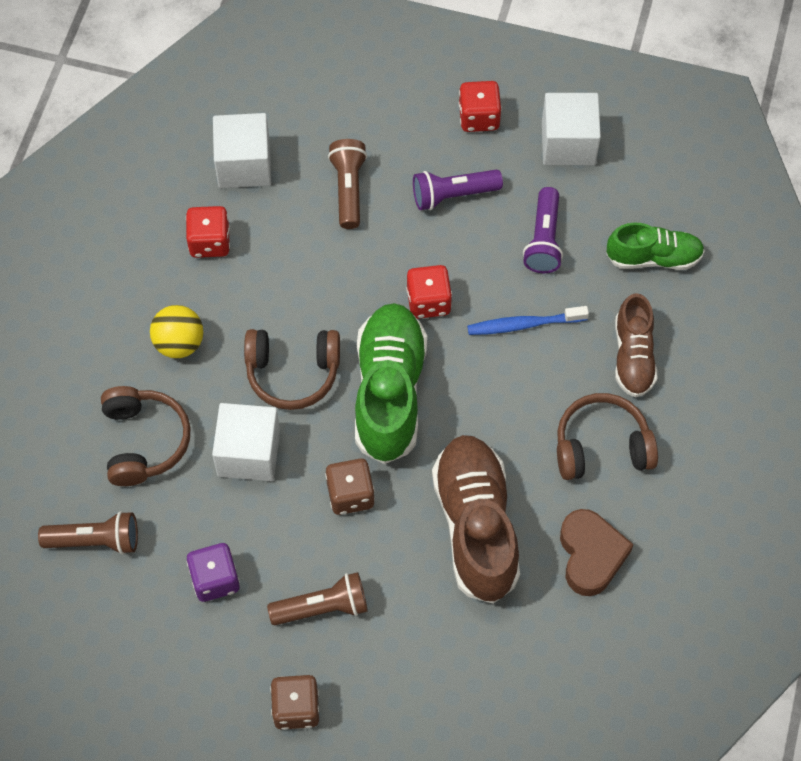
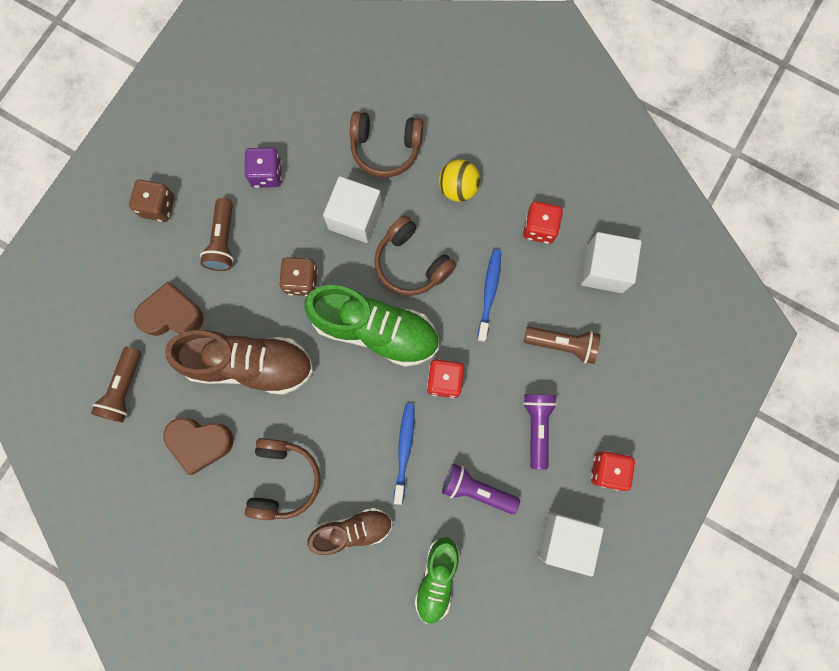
camera: 105 degrees right, 15 degrees up
brown flashlight [38,511,138,555] -> brown flashlight moved to [91,347,141,423]
brown headphones [244,329,340,410] -> brown headphones turned 60 degrees counterclockwise [374,216,456,296]
brown shoe [615,293,657,398] -> brown shoe turned 150 degrees clockwise [307,508,393,555]
none -> brown heart [134,282,204,336]
none -> blue toothbrush [477,249,501,342]

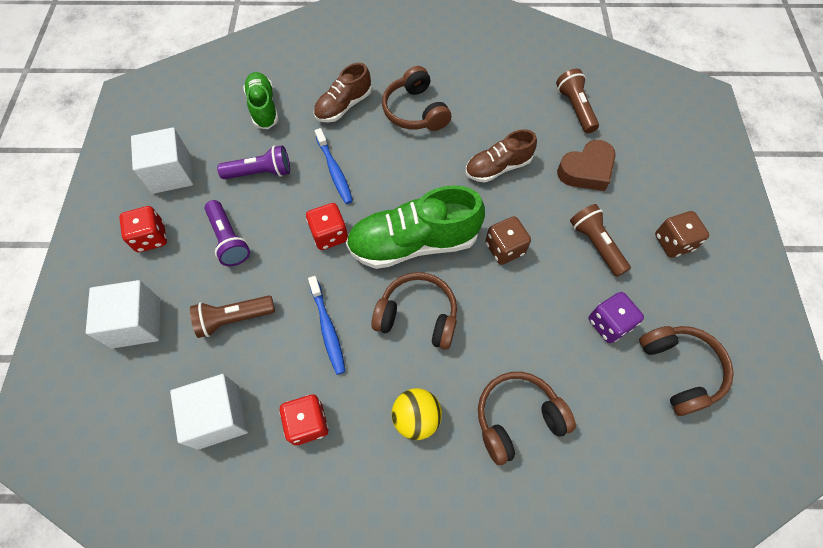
camera: 150 degrees right, 15 degrees down
brown heart [163,418,234,475] -> none
brown shoe [165,330,313,395] -> brown shoe [465,129,537,182], size x0.59
white cube [323,176,382,243] -> white cube moved to [86,280,160,348]
none -> brown headphones [639,326,734,416]

